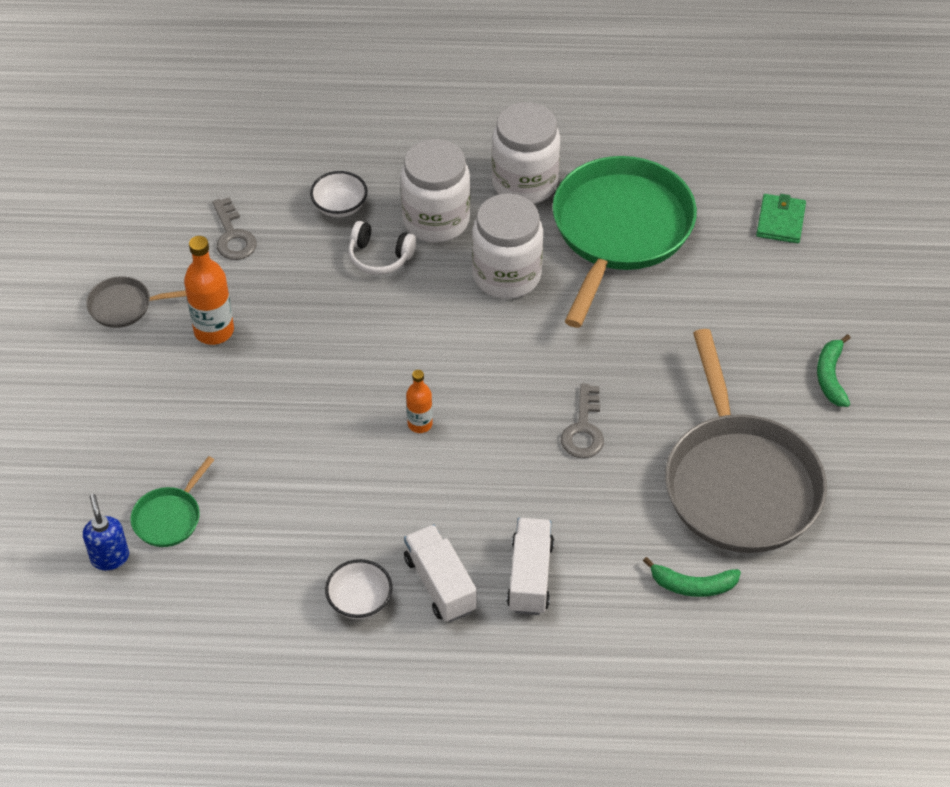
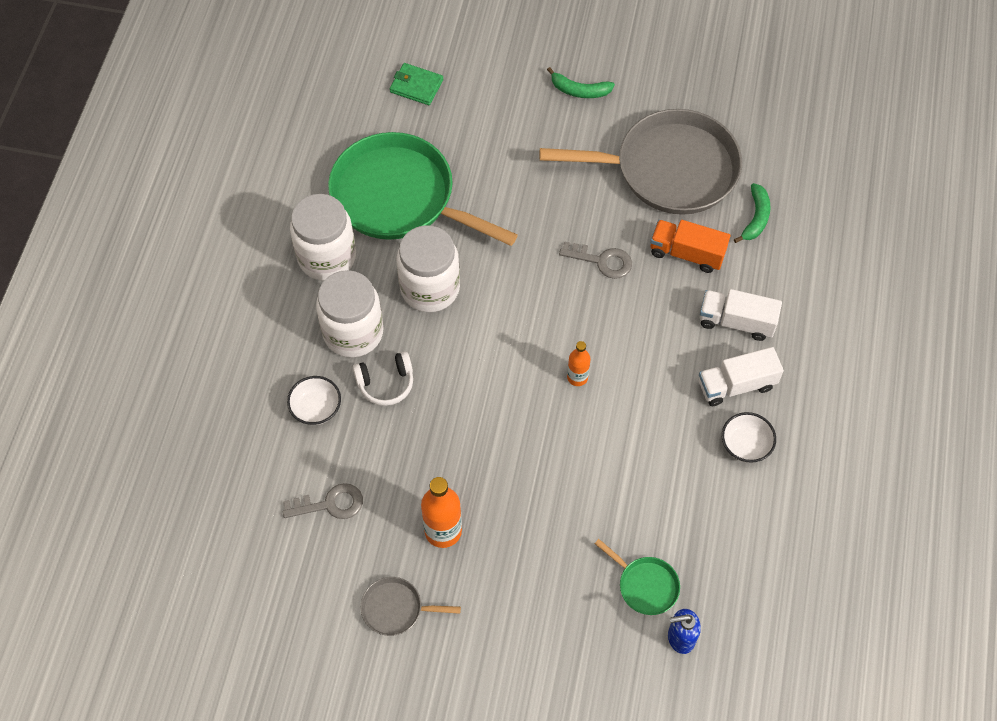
camera: 80 degrees left, 10 degrees up
grey pan [86,276,187,328] -> grey pan turned 90 degrees clockwise [361,577,461,636]
white headphones [348,221,416,275] -> white headphones turned 45 degrees clockwise [353,351,413,406]
none -> orange truck [650,220,730,273]

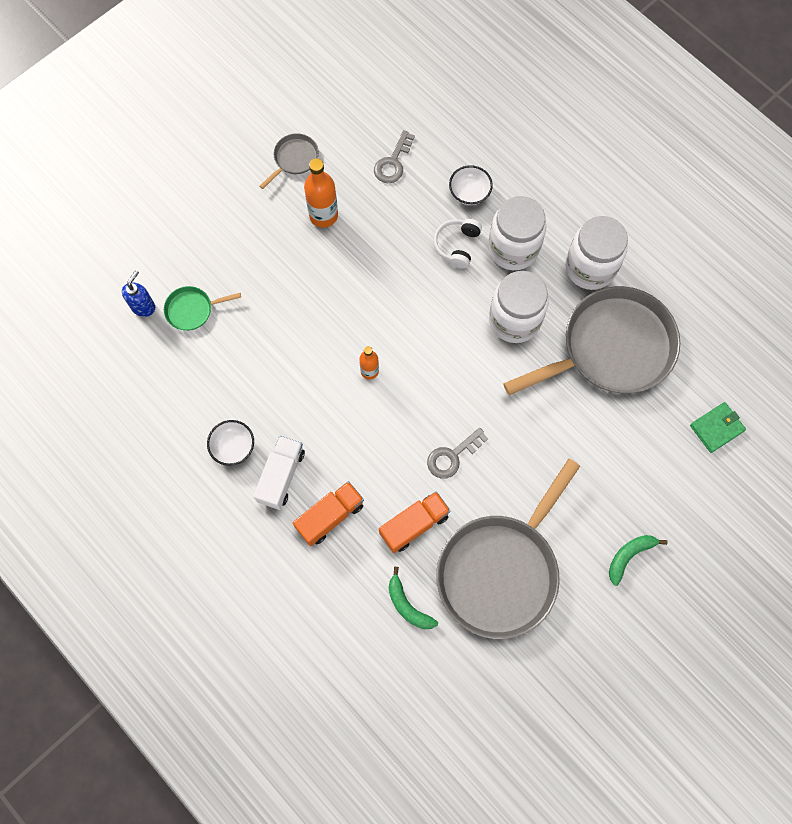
camera: 125 degrees right, 10 degrees up
green pan [328,132,518,246] -> grey pan [503,286,681,395]
white truck [700,289,782,341] -> orange truck [293,481,364,546]

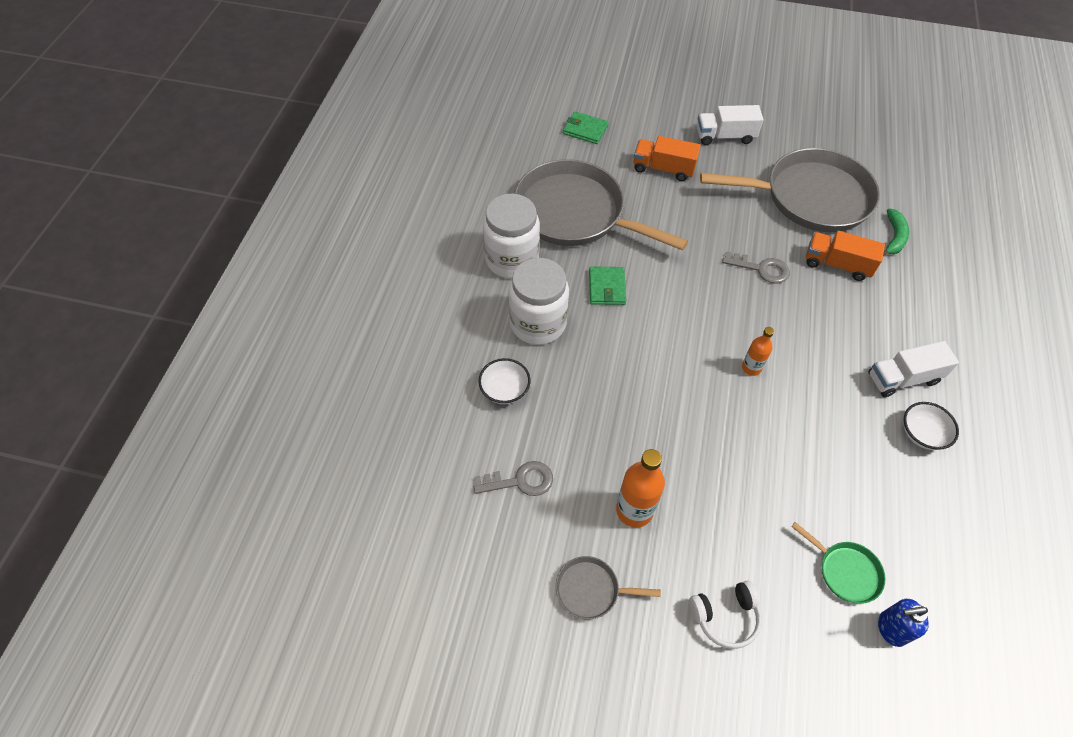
camera: 125 degrees left, 15 degrees down
orange truck [293,481,364,546] -> orange truck moved to [634,136,701,181]
white headphones [434,219,482,269] -> white headphones moved to [689,581,762,649]
white jar [489,271,549,343] -> green wallet [589,267,626,305]
green banana [609,535,667,586] -> white truck [697,105,763,145]

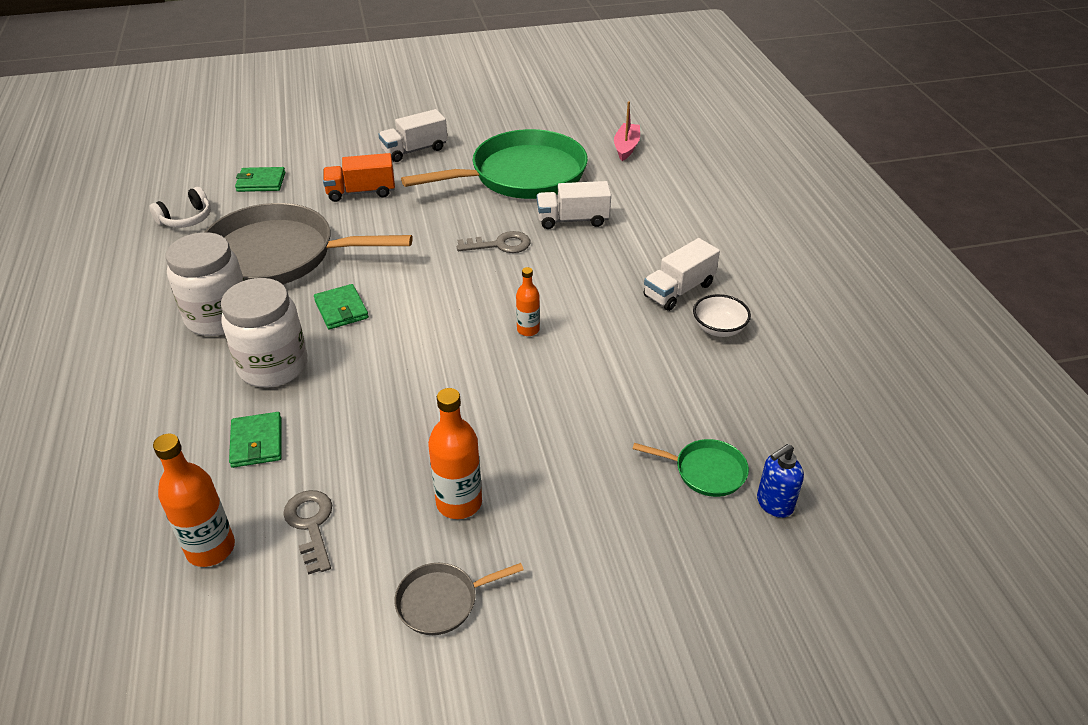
camera: 25 degrees left, 15 degrees down
grey key [473,461,553,496] -> grey key turned 75 degrees counterclockwise [283,490,332,575]
white bowl [478,358,531,404] -> green wallet [229,412,282,468]
white headphones [689,581,762,649] -> white headphones moved to [149,187,211,228]
grey pan [700,148,880,232] -> green pan [401,129,588,199]
orange truck [806,231,885,281] -> white truck [537,181,611,229]
green banana [883,208,909,255] -> none
none -> orange bottle [153,434,235,567]
none -> pink boat [614,101,640,161]

